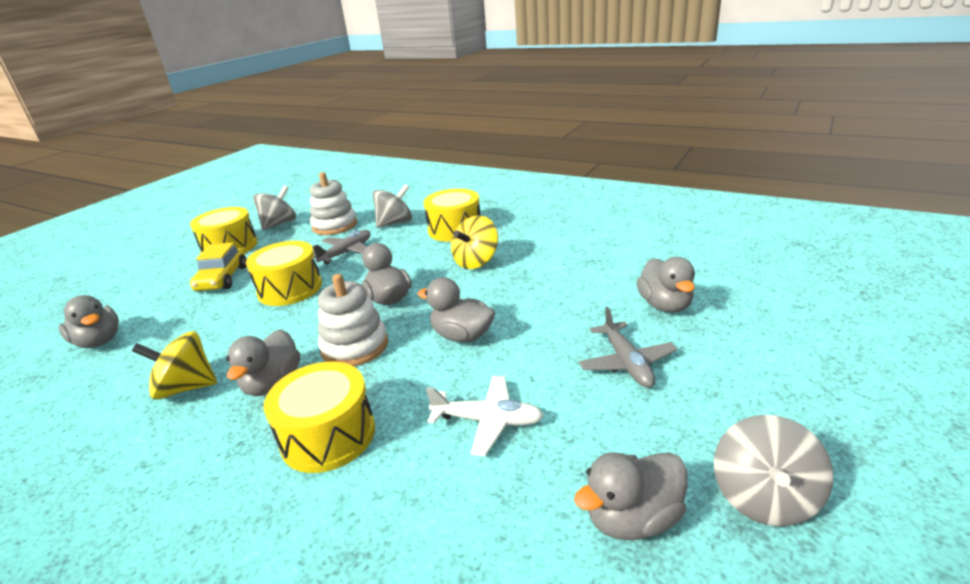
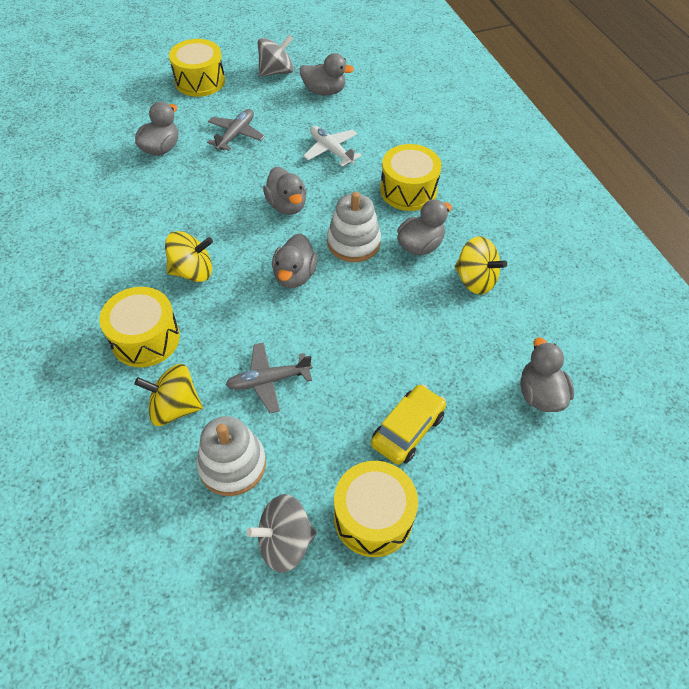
camera: 145 degrees left, 25 degrees up
yellow drum [246,241,322,306] -> yellow drum moved to [169,39,225,97]
grey spinning top [372,184,412,228] -> yellow spinning top [134,364,203,426]

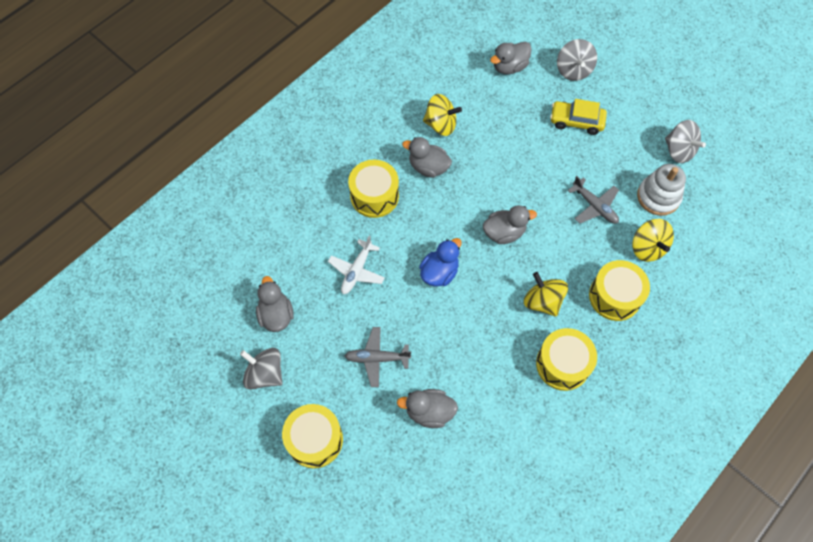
camera: 115 degrees left, 10 degrees up
grey duck [263,167,306,215] -> blue duck [419,238,462,287]
white stacking toy [327,192,381,262] -> none
yellow drum [334,461,418,557] -> yellow drum moved to [536,328,597,391]
yellow spinning top [455,236,507,295] -> yellow spinning top turned 90 degrees clockwise [423,94,462,136]
none -> grey spinning top [557,39,597,81]

